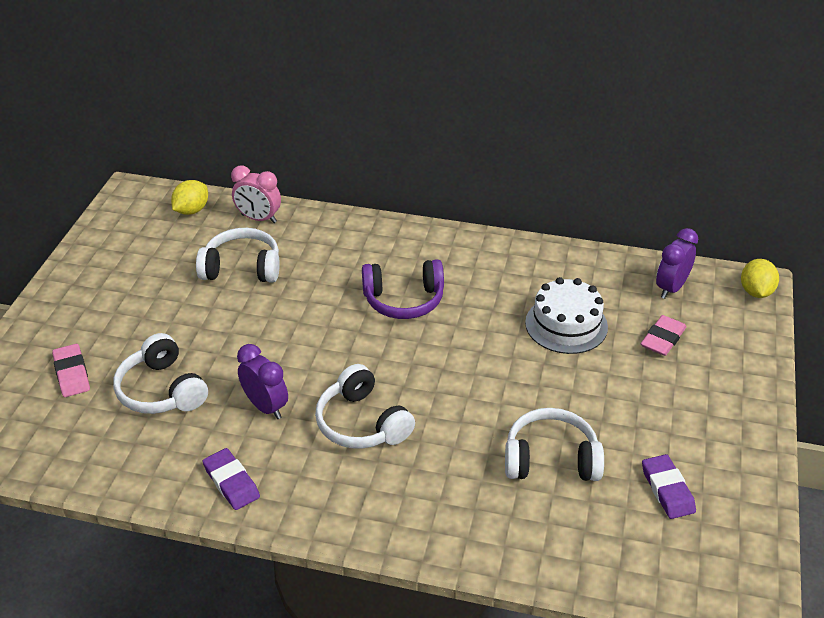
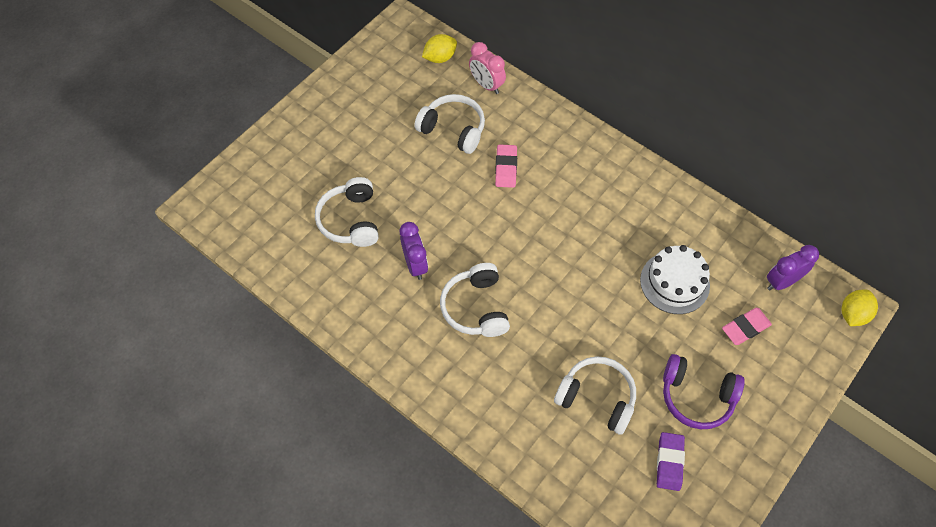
camera: 25 degrees right, 20 degrees up
pink eraser [52,344,90,397] -> pink eraser moved to [495,144,517,188]
purple eraser [203,448,260,510] -> none
purple headphones [362,259,444,319] -> purple headphones moved to [663,354,745,429]

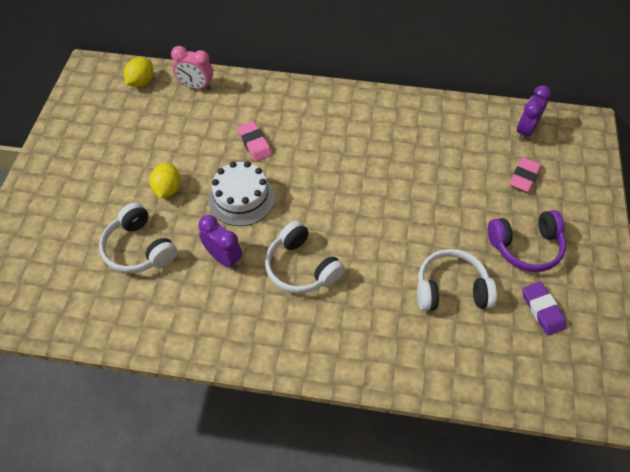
camera: 30 degrees left, 5 degrees down
white headphones [414,94,485,154] -> none
white cake [640,245,710,314] -> white cake moved to [209,161,275,226]
yellow lemon [842,290,878,326] -> yellow lemon moved to [149,163,181,199]

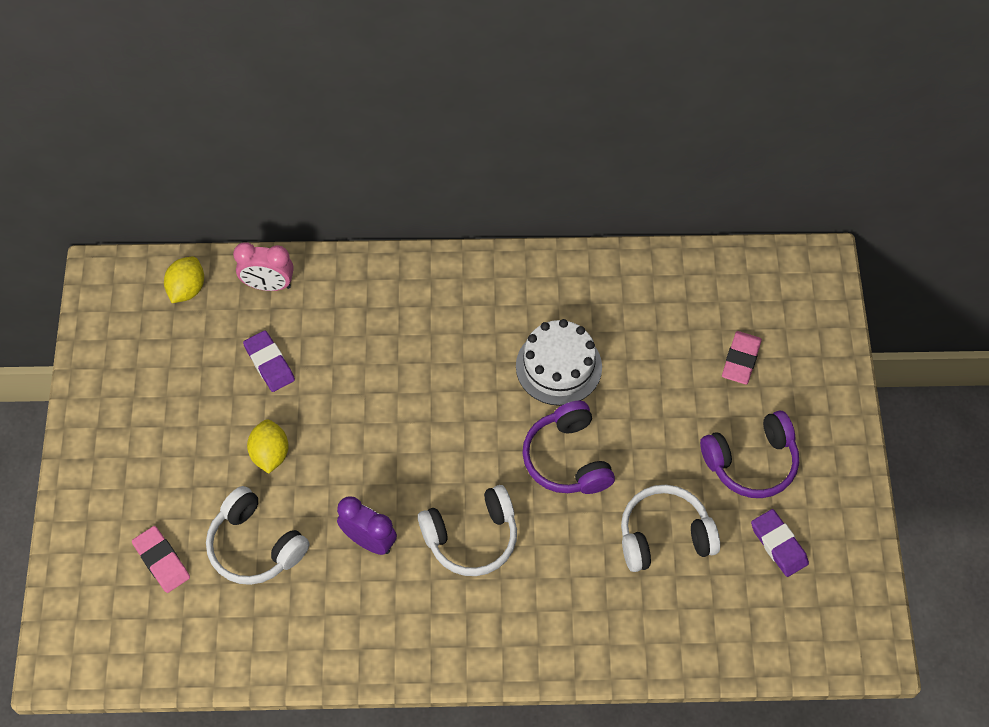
camera: 10 degrees left, 5 degrees up
white cake [209,161,275,226] -> white cake moved to [516,319,602,406]
pink eraser [237,121,272,161] -> pink eraser moved to [132,526,190,593]
white headphones [265,220,345,294] -> white headphones turned 60 degrees counterclockwise [418,485,517,576]
purple clock [517,85,551,141] -> none
none -> purple eraser [243,330,295,392]
none -> purple headphones [522,401,615,494]

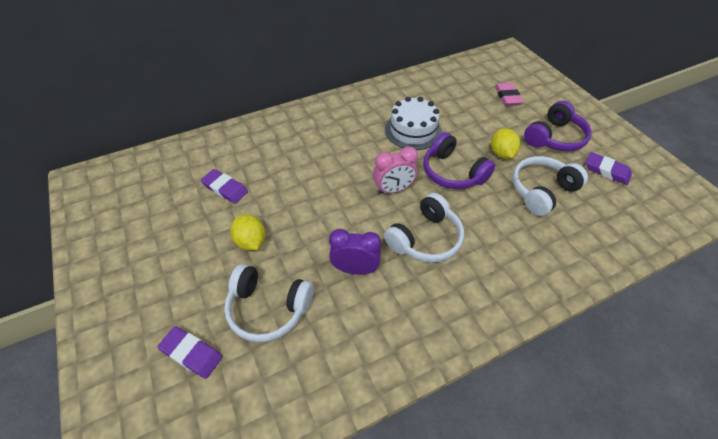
camera: 25 degrees left, 10 degrees down
pink eraser [132,526,190,593] -> purple eraser [157,326,223,379]
yellow lemon [164,257,204,303] -> yellow lemon moved to [491,128,521,159]
pink clock [233,242,294,291] -> pink clock moved to [373,146,418,194]

